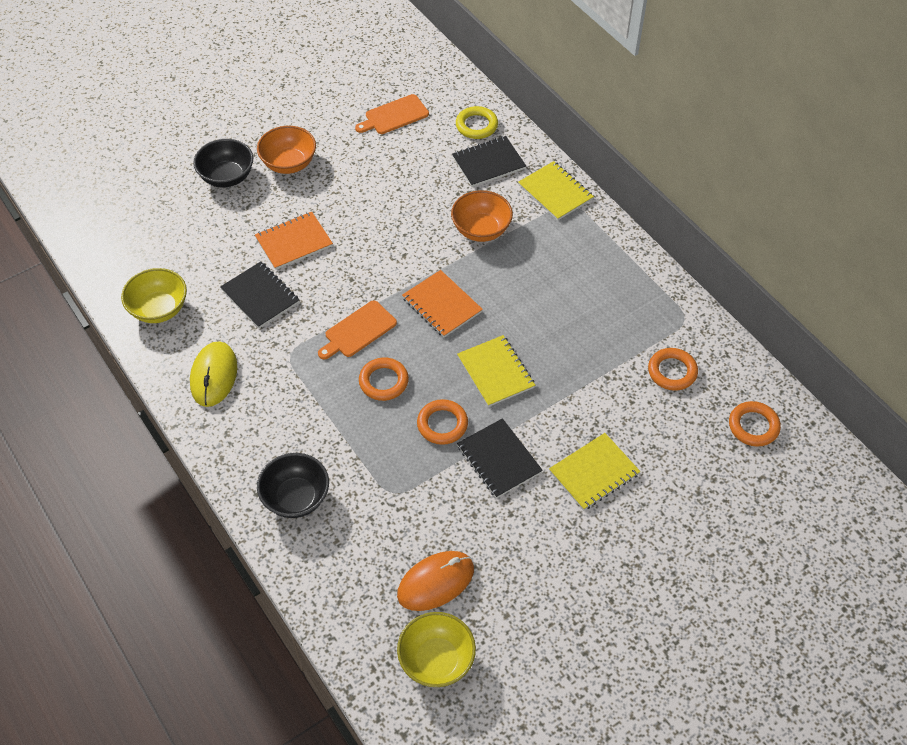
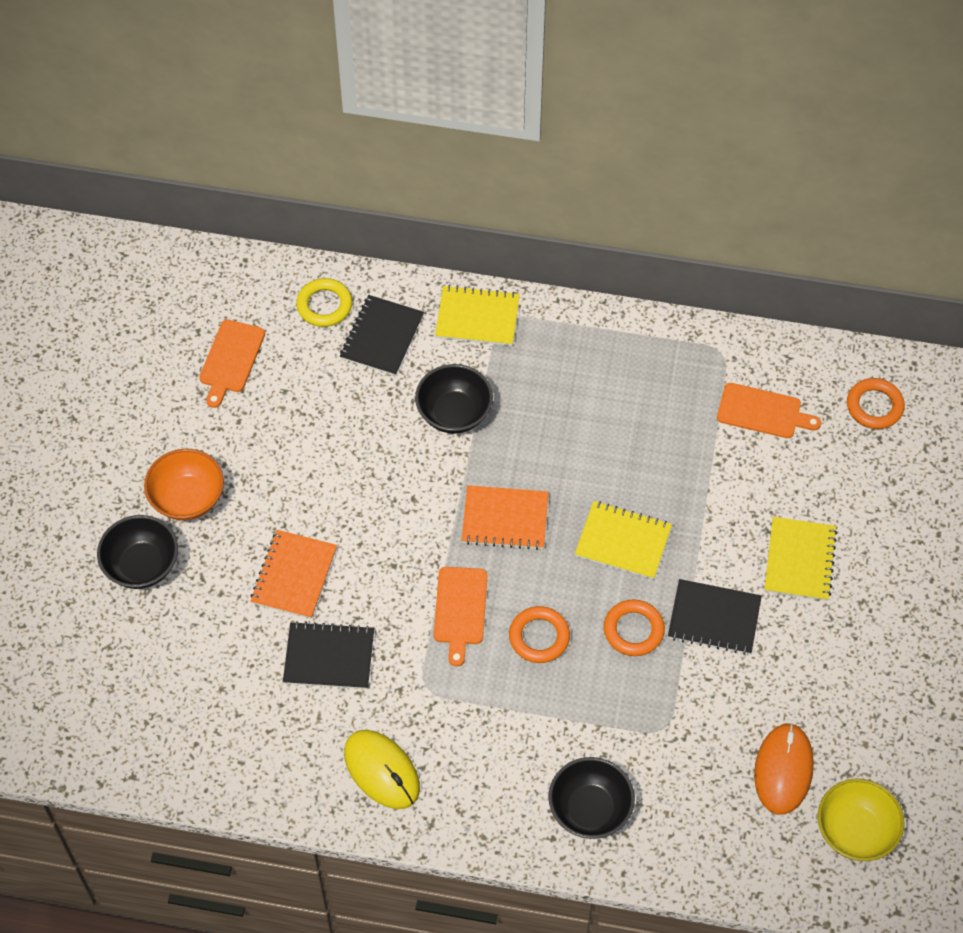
camera: 45 degrees left, 5 degrees up
yellow bowl [121,268,187,323] -> none
orange bowl [451,190,513,242] -> black bowl [415,364,493,433]
orange ring [648,348,698,391] -> orange cutting board [717,383,821,438]

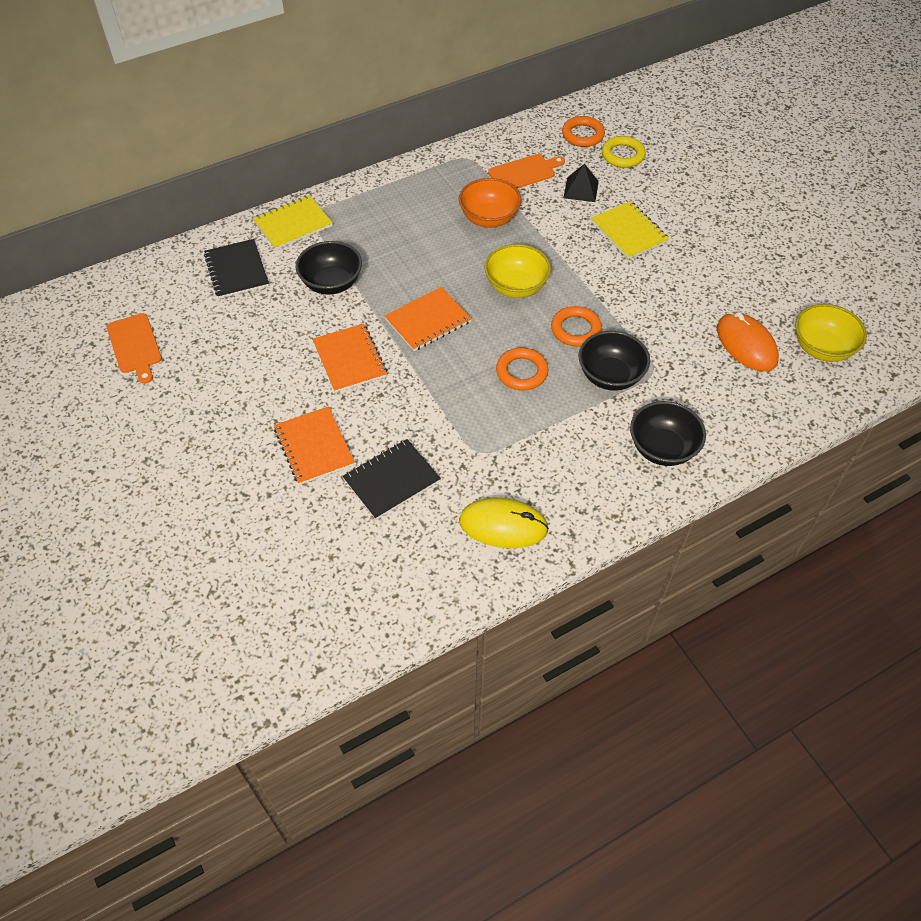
camera: 40 degrees left, 5 degrees down
black bowl [97,515,178,589] -> black bowl moved to [579,331,650,391]
orange bowl [144,449,224,521] -> orange bowl moved to [459,178,521,228]
yellow ring [296,278,352,327] -> yellow ring moved to [602,136,646,168]
orange cutting board [434,567,487,667] -> none
yellow notebook [575,501,672,579] -> yellow bowl [485,244,551,298]
black notebook [668,579,762,655] -> none
none -> orange notebook [313,323,387,393]
none -> black pyramid [564,164,599,202]

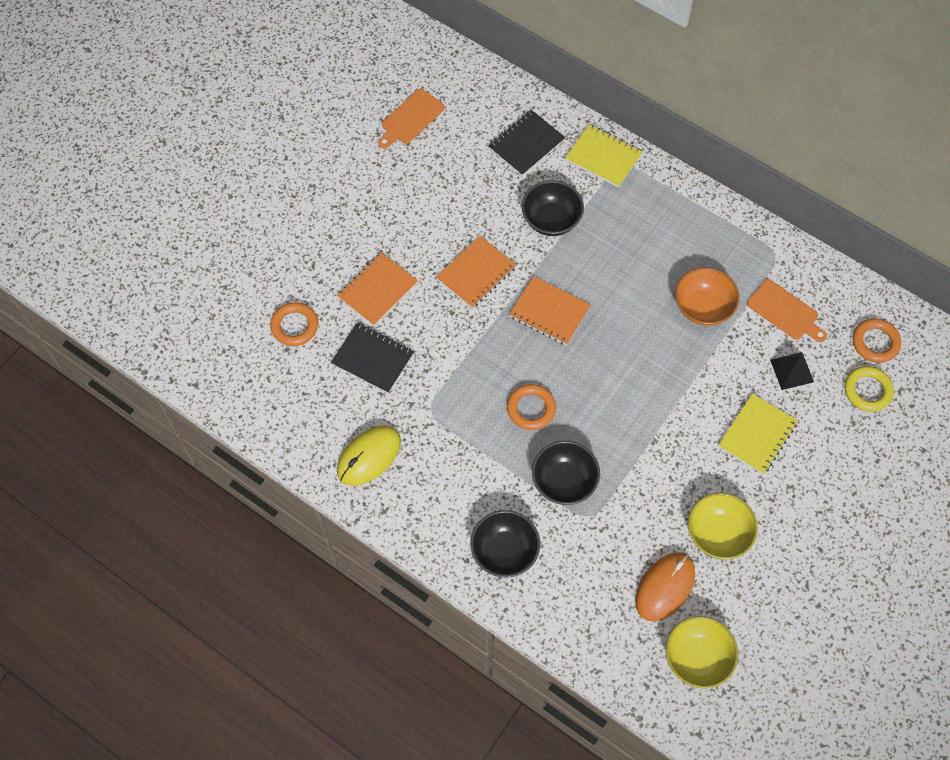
camera: 65 degrees right, 10 degrees up
yellow mouse [459,497,549,548] -> yellow mouse turned 60 degrees clockwise [337,425,401,486]
yellow bowl [485,244,551,298] -> yellow bowl moved to [688,493,758,560]
orange ring [551,306,602,347] -> orange ring moved to [270,302,318,346]

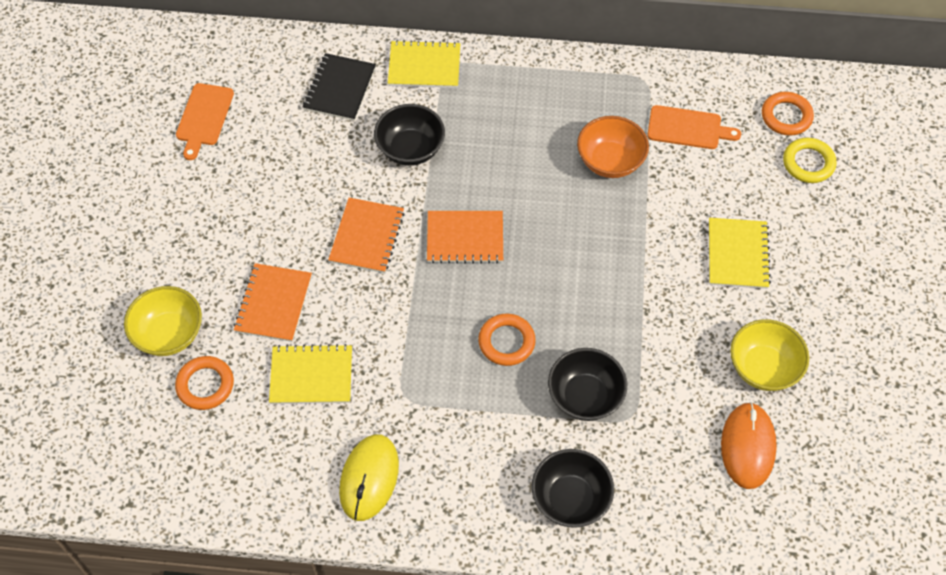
camera: 30 degrees left, 5 degrees down
black notebook [331,322,414,393] -> yellow notebook [269,344,352,404]
yellow bowl [666,616,738,688] -> yellow bowl moved to [124,286,202,356]
black pyramid [770,352,814,390] -> none

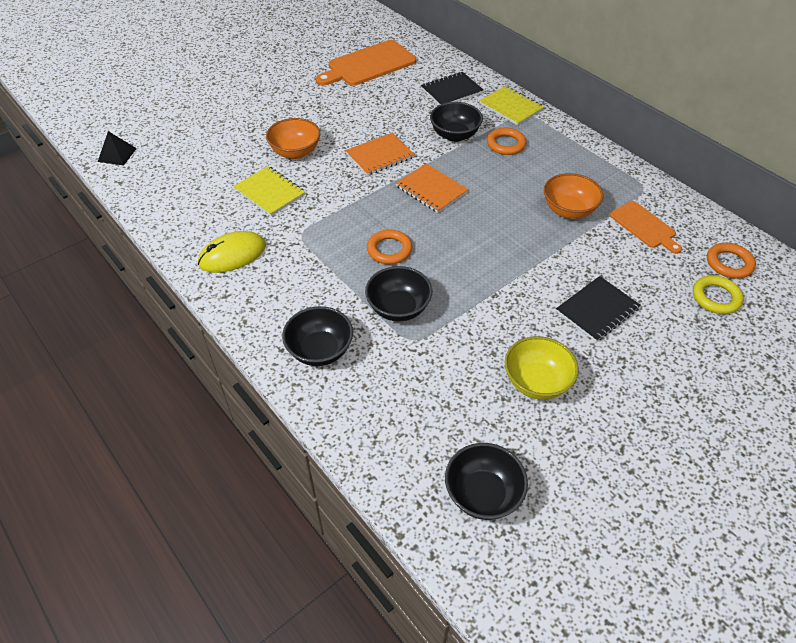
camera: 45 degrees right, 10 degrees down
yellow bowl [124,286,202,356] -> none
orange ring [175,356,234,410] -> orange ring moved to [487,128,526,155]
orange cutting board [176,83,234,160] -> orange cutting board [316,40,416,86], size x1.70
orange notebook [234,263,312,342] -> orange bowl [266,118,320,159]
yellow notebook [709,218,771,289] -> black notebook [556,276,641,342]
orange mouse [721,402,777,489] -> none
none -> black pyramid [98,131,137,166]
none -> black bowl [445,443,528,520]

